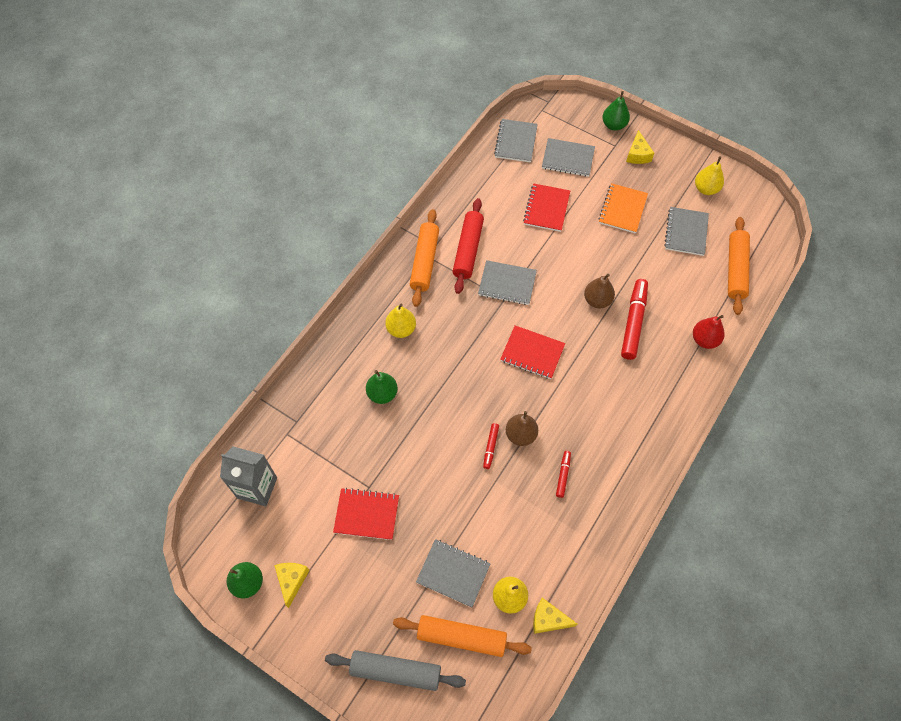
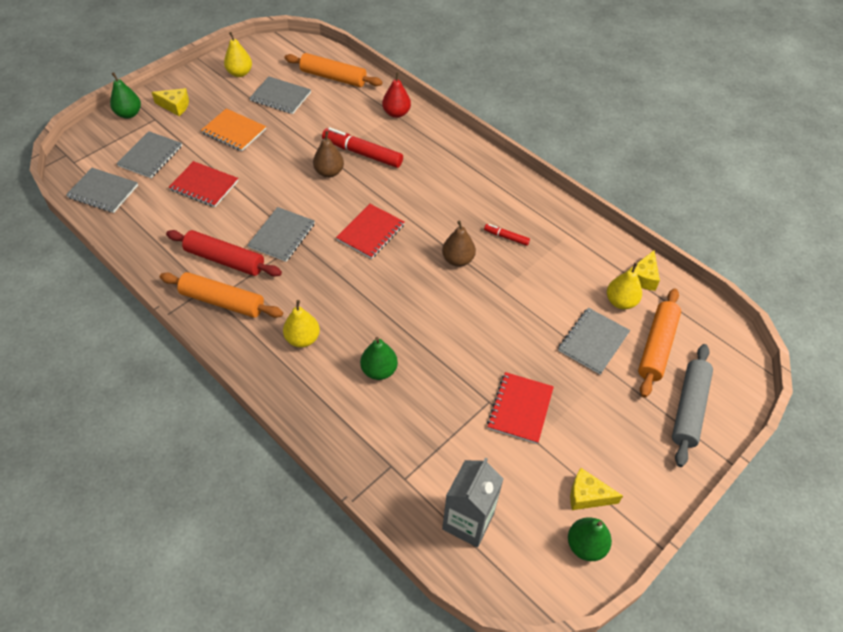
camera: 80 degrees left, 10 degrees down
red marker [483,423,499,469] -> none

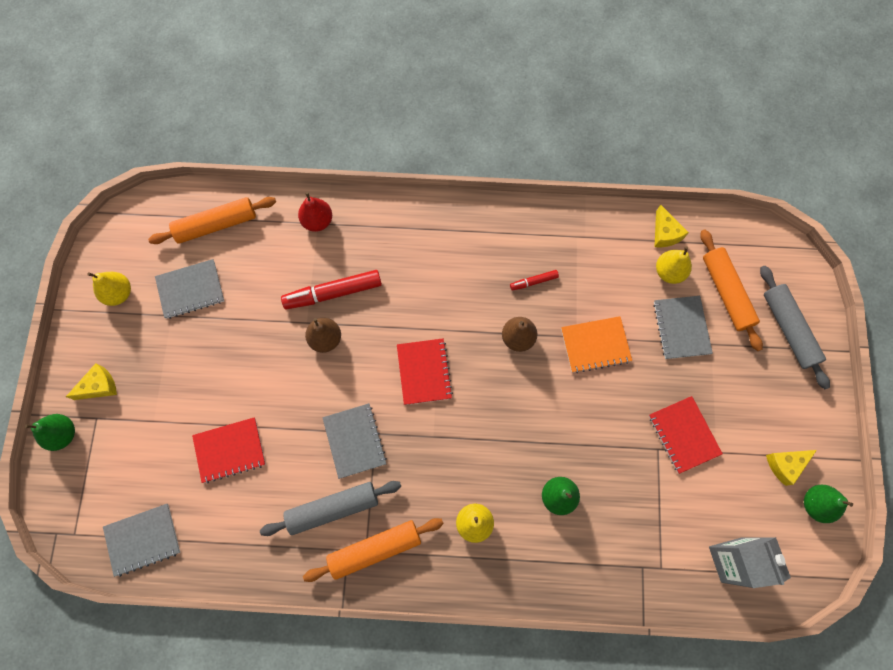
camera: 40 degrees left, 20 degrees up
grey notebook [116,131,182,178] -> none
red rolling pin [166,230,282,277] -> grey rolling pin [260,481,401,536]
orange notebook [201,108,266,151] -> orange notebook moved to [561,316,632,373]

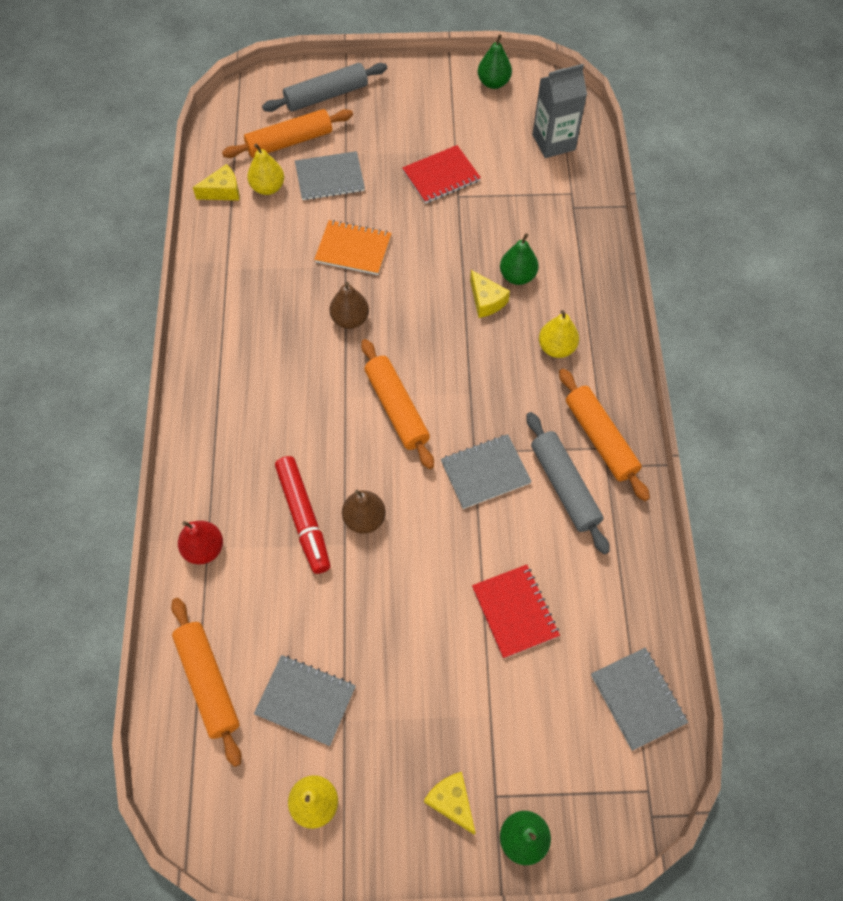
camera: 95 degrees left, 10 degrees down
grey notebook [155,259,224,319] -> grey notebook turned 45 degrees counterclockwise [254,655,356,746]
red notebook [397,338,453,405] -> orange rolling pin [361,339,434,469]
red marker [510,270,559,291] -> none
orange notebook [561,316,632,373] -> orange notebook turned 60 degrees counterclockwise [314,220,392,275]
yellow cheese [766,450,817,486] -> yellow cheese moved to [470,270,510,318]

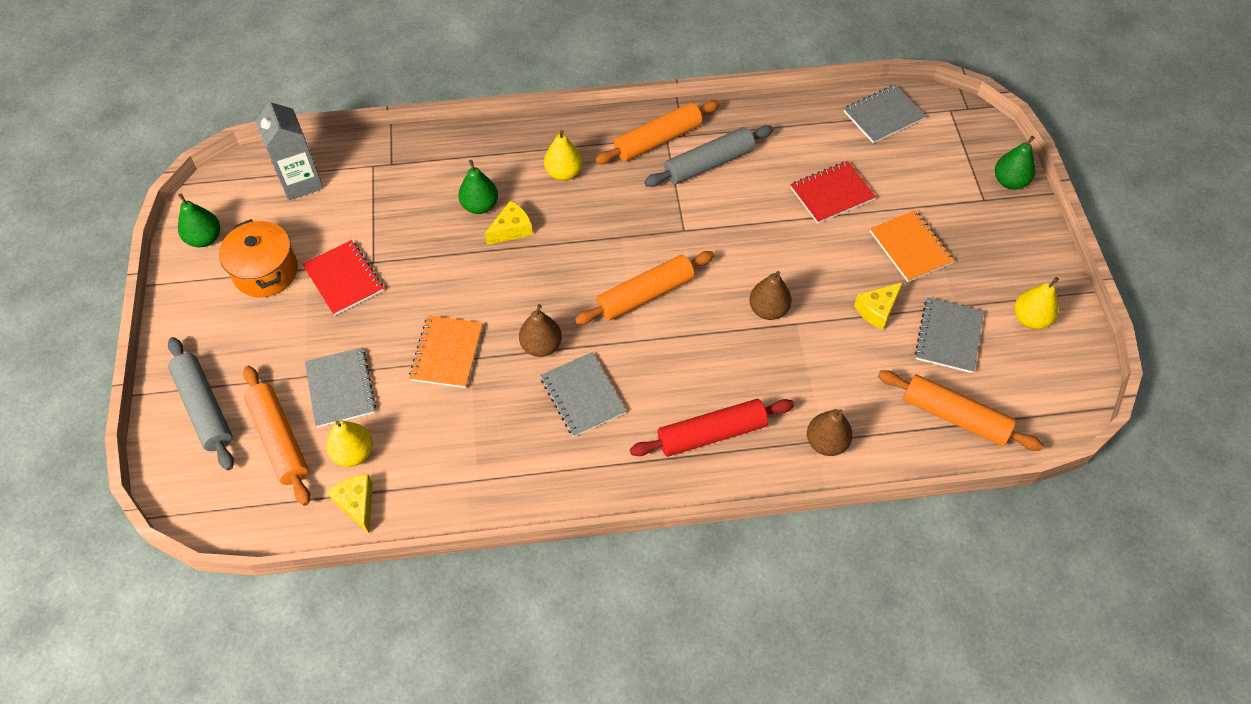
camera: 95 degrees left, 5 degrees down
orange rolling pin [171,598,242,767] -> orange rolling pin turned 60 degrees clockwise [878,370,1043,451]
red pear [178,521,223,564] -> brown pear [807,409,853,456]
red marker [275,456,331,574] -> none
yellow cheese [424,772,475,835] -> yellow cheese moved to [854,282,903,330]
grey notebook [441,434,532,509] -> grey notebook moved to [540,352,626,437]
none -> orange pot [219,219,298,297]
none -> red rolling pin [630,399,794,457]
none -> orange notebook [870,210,955,282]

